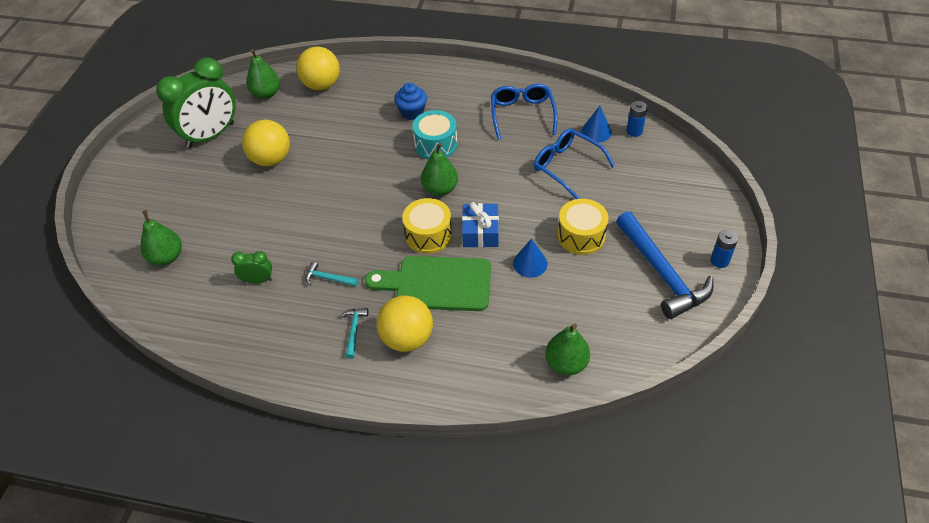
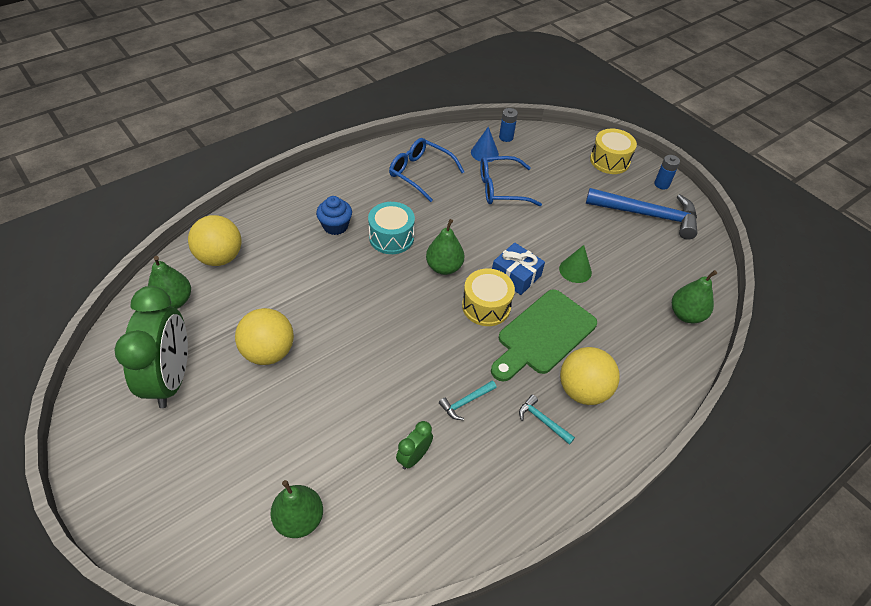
camera: 55 degrees left, 0 degrees up
blue cone [513,238,547,278] -> green cone [559,245,592,283]
yellow drum [557,199,609,255] -> yellow drum moved to [590,129,637,174]

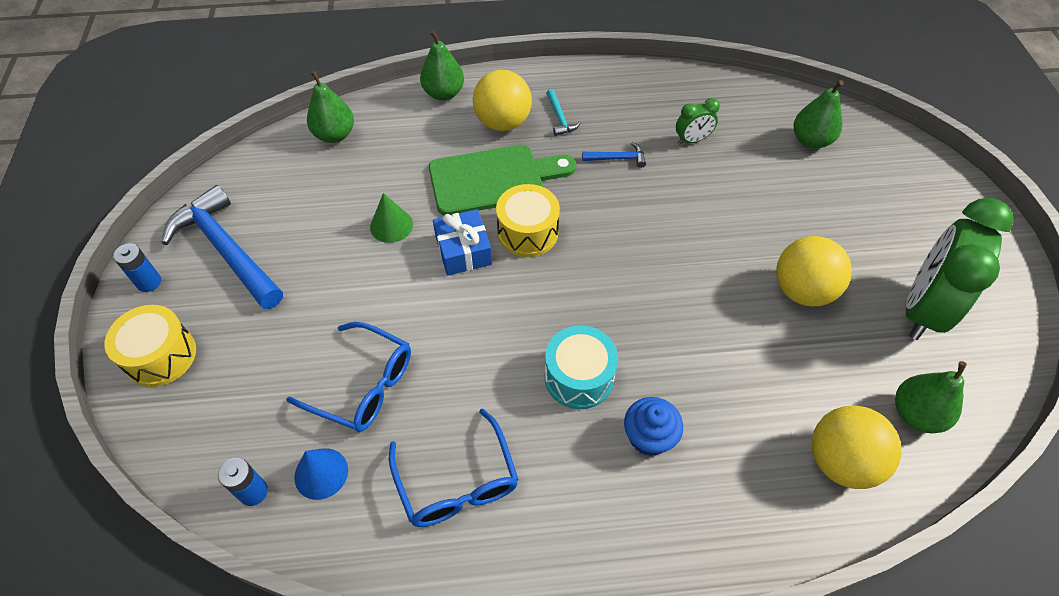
camera: 145 degrees left, 5 degrees up
green pear [426,219,465,275] -> green pear moved to [420,30,464,100]
turquoise hammer [439,381,497,420] -> blue hammer [582,142,646,168]

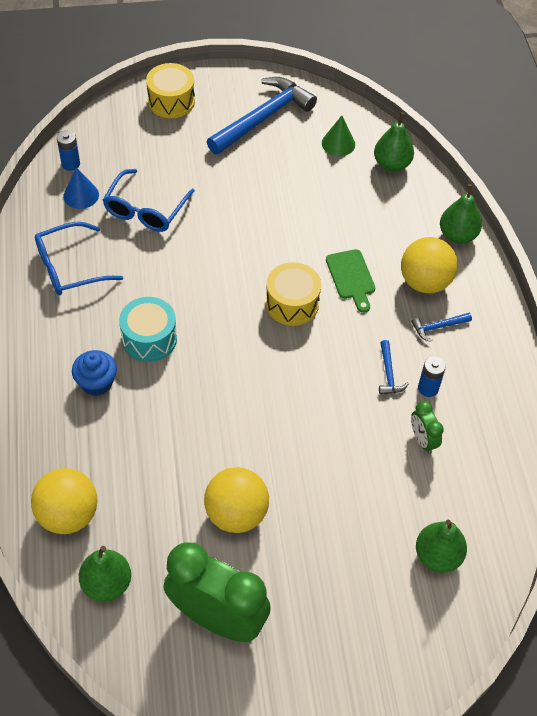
camera: 85 degrees right, 0 degrees up
blue battery [113,243,161,292] -> blue battery moved to [418,356,446,397]
green cone [370,193,413,243] -> green cone moved to [322,116,355,156]
green cutting board [429,145,576,215] -> green cutting board [326,249,375,313], size x0.57
blue gift [433,209,492,276] -> none
turquoise hammer [546,89,581,136] -> blue hammer [411,313,472,342]

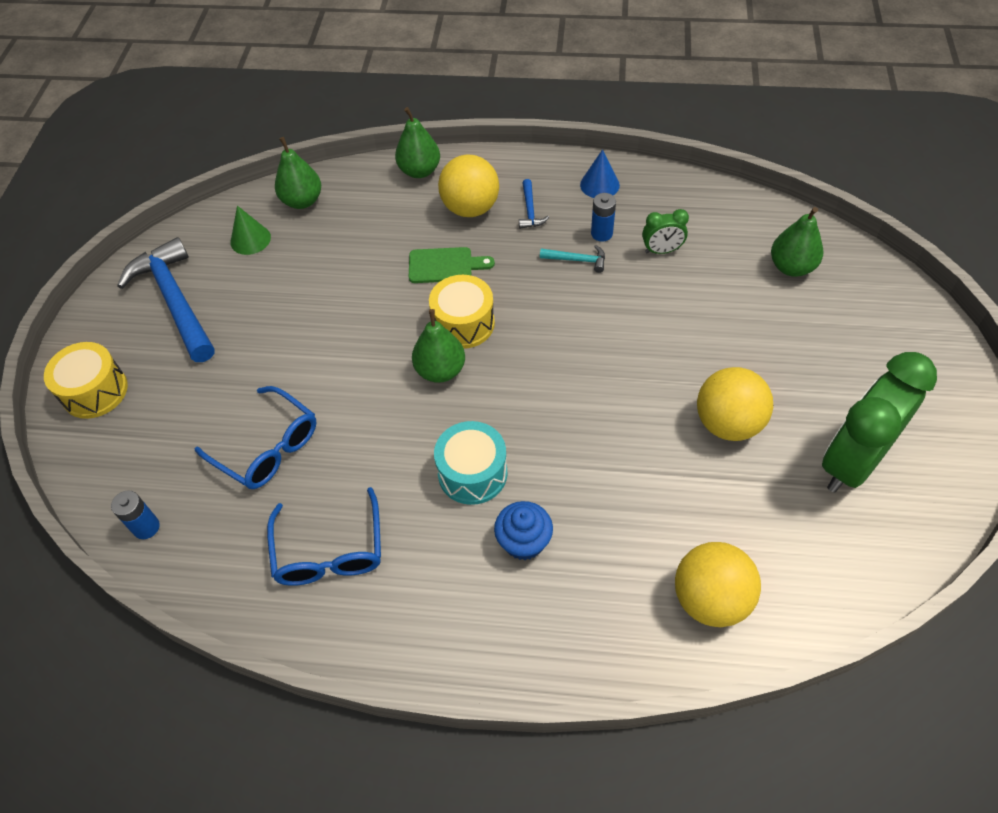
camera: 70 degrees left, 0 degrees up
blue cone [63,167,99,209] -> blue cone moved to [580,149,620,198]
green pear [79,546,131,602] -> green pear moved to [412,309,465,383]
blue hammer [379,340,409,395] -> turquoise hammer [540,245,605,273]

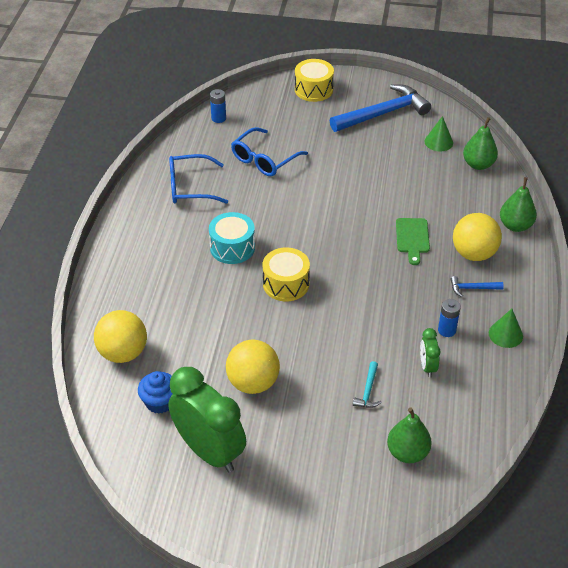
camera: 90 degrees right, 10 degrees down
green pear [412,309,465,383] -> none
yellow drum [429,275,495,349] -> yellow drum moved to [263,248,310,301]
blue cupcake [494,501,553,560] -> blue cupcake moved to [138,371,172,414]
turquoise hammer [540,245,605,273] -> turquoise hammer moved to [353,361,382,408]
blue cone [580,149,620,198] -> green cone [489,309,523,348]

